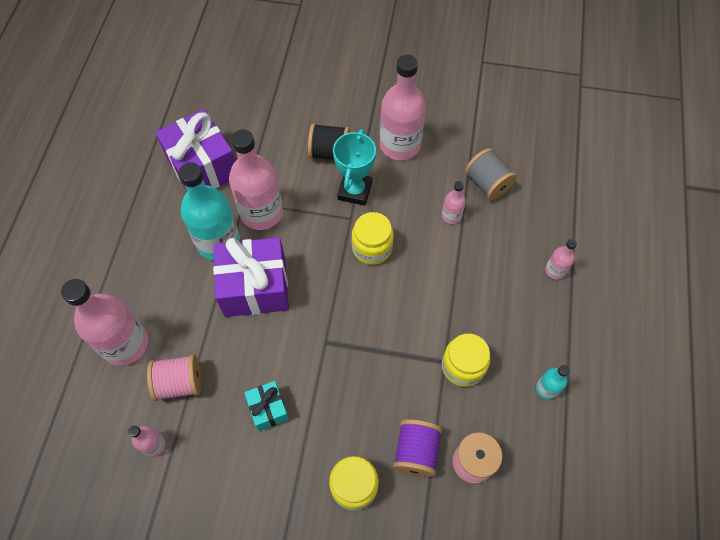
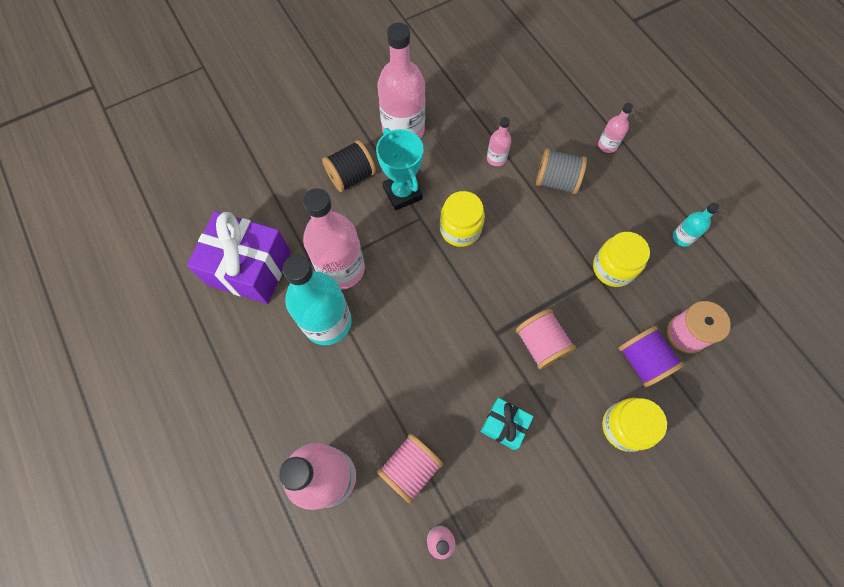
camera: 40 degrees left, 5 degrees up
purple gift [213,237,289,317] -> none
grey spool [465,148,517,200] -> grey spool moved to [536,148,587,194]
none -> pink spool [516,309,576,369]

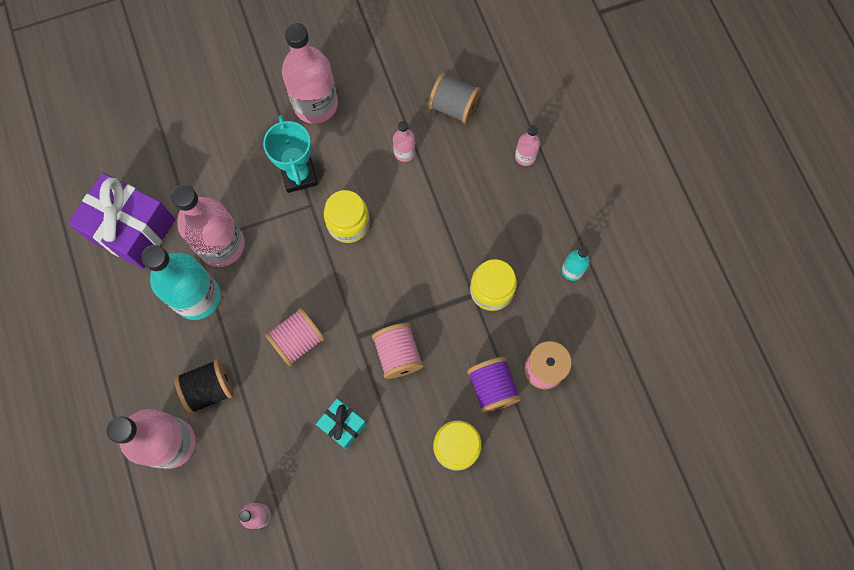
camera: 10 degrees right, 5 degrees up
black spool [322,140,376,192] -> black spool moved to [174,359,234,414]
pink spool [377,434,444,504] -> pink spool moved to [265,308,325,366]
grey spool [536,148,587,194] -> grey spool moved to [428,73,481,124]

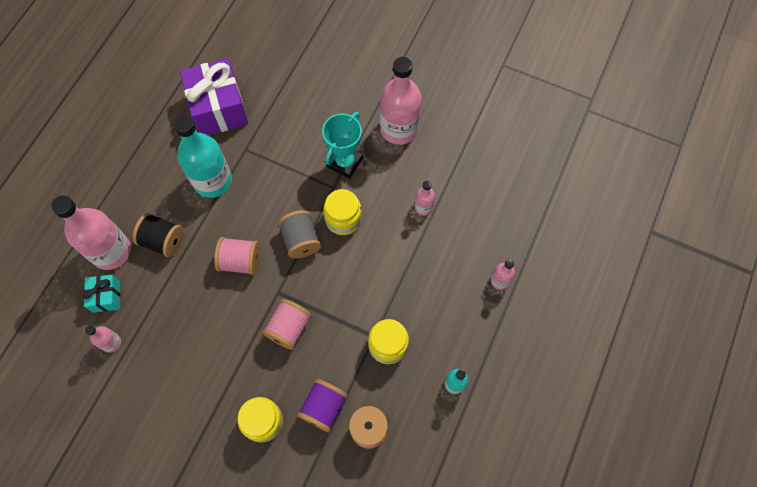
camera: 45 degrees right, 5 degrees down
pink bottle [171,184,244,267] -> none
turquoise gift [316,399,367,449] -> turquoise gift moved to [83,275,120,313]
grey spool [428,73,481,124] -> grey spool moved to [278,210,321,259]

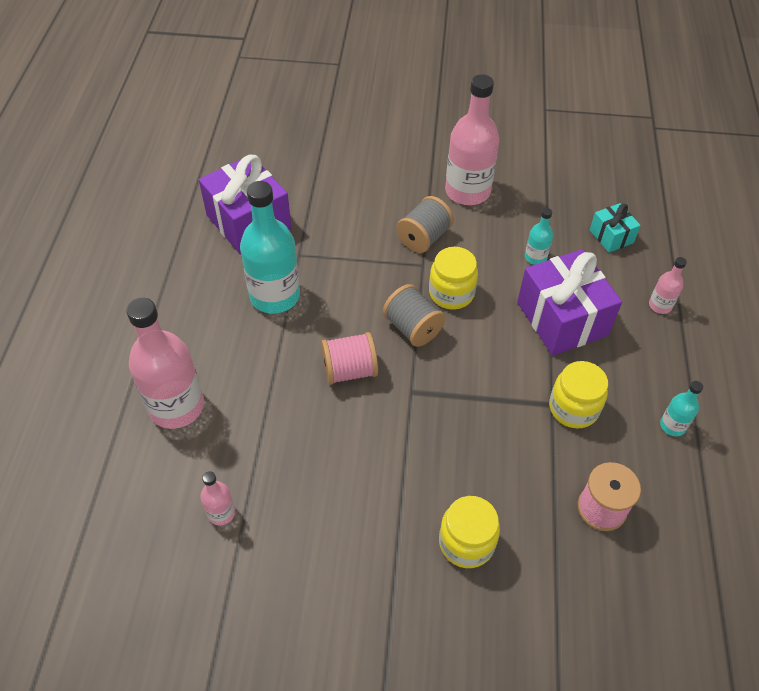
camera: 20 degrees left, 15 degrees down
turquoise gift [83,275,120,313] -> turquoise gift moved to [590,203,641,253]
black spool [133,213,184,257] -> none
pink spool [262,299,312,350] -> none
purple spool [297,379,348,432] -> none
turquoise trophy [322,112,363,179] -> grey spool [396,196,454,253]
pink bottle [415,181,435,215] -> turquoise bottle [525,208,553,265]
none -> purple gift [517,249,622,356]

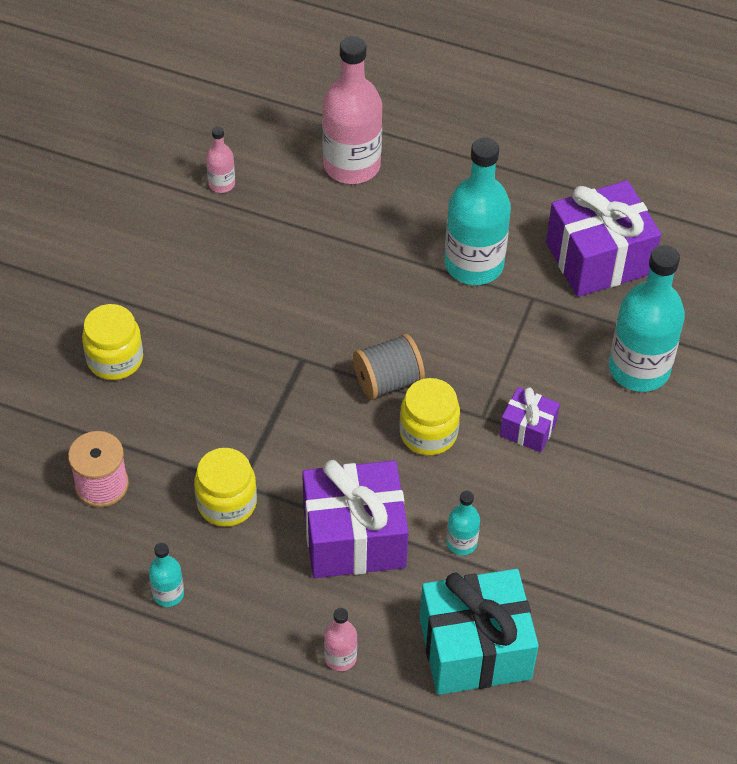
camera: 105 degrees right, 0 degrees up
pink spool [321,332,378,385] -> none
grey spool [396,196,454,253] -> purple gift [499,387,560,452]
pink bottle [445,74,500,205] -> none
turquoise gift [590,203,641,253] -> turquoise gift [420,569,539,695], size x1.96
none -> turquoise bottle [609,245,685,392]

